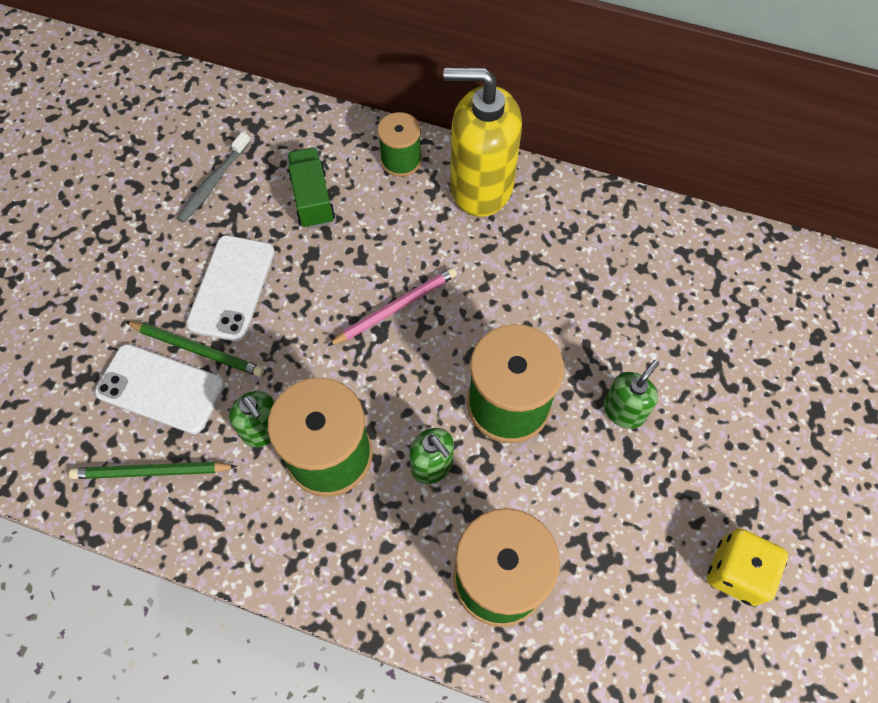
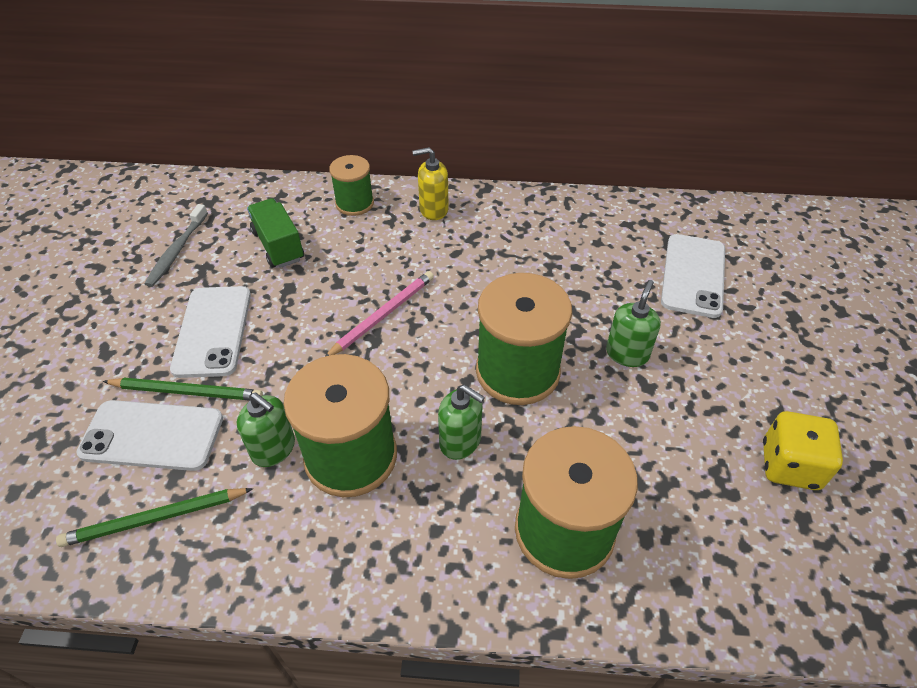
camera: 15 degrees left, 15 degrees down
yellow soap dispenser [443,68,522,217] -> yellow soap dispenser [412,147,449,220], size x0.50
none -> white phone [661,234,725,318]

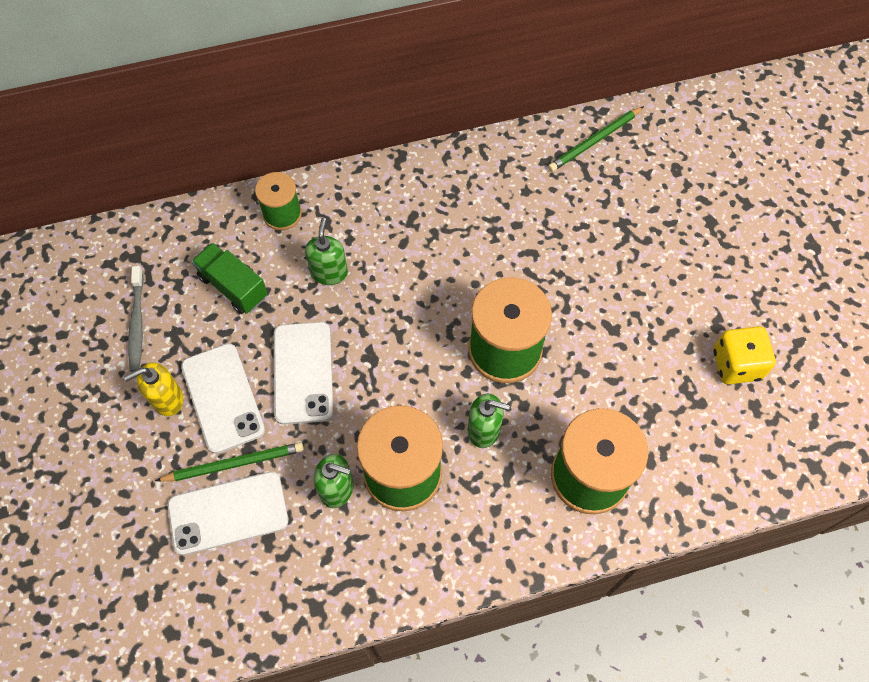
camera: 20 degrees left, 15 degrees up
green pencil [56,488,253,547] -> green pencil moved to [548,106,644,172]
pink pencil [326,271,434,356] -> none
yellow soap dispenser [412,147,449,220] -> yellow soap dispenser moved to [124,362,183,416]
green soap dispenser [606,280,661,367] -> green soap dispenser moved to [305,218,348,285]
white phone [661,234,725,318] -> white phone moved to [274,322,333,425]

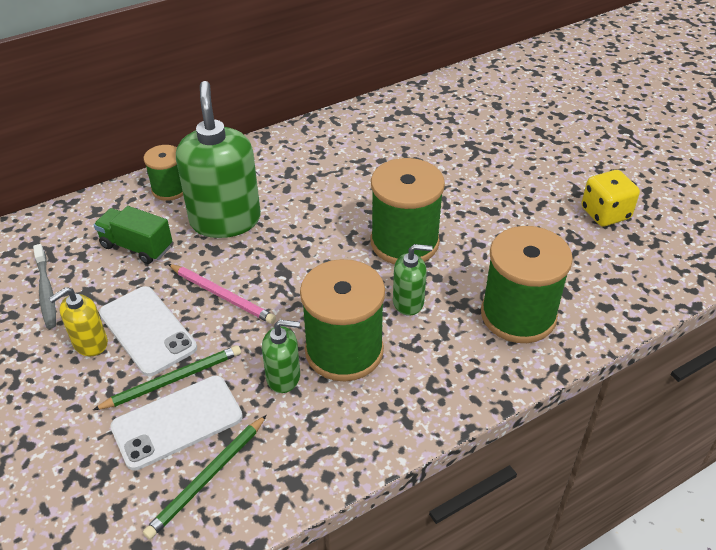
camera: 15 degrees left, 20 degrees down
white phone [274,322,333,425] -> pink pencil [168,264,276,324]
green soap dispenser [305,218,348,285] -> green soap dispenser [176,81,261,238], size x2.02
green pencil [548,106,644,172] -> green pencil moved to [143,415,267,539]

